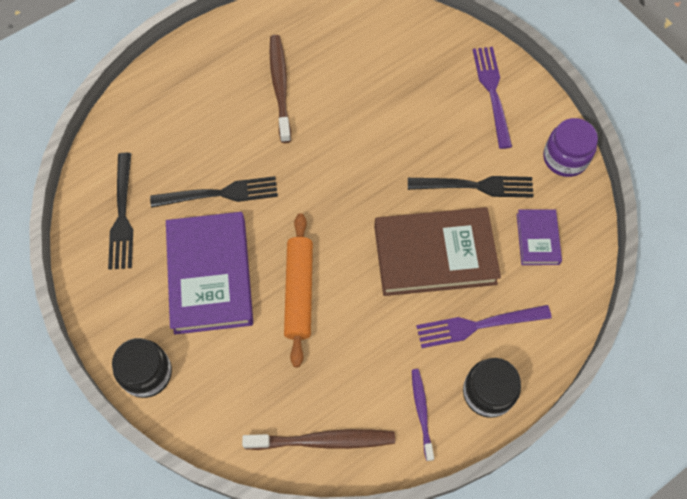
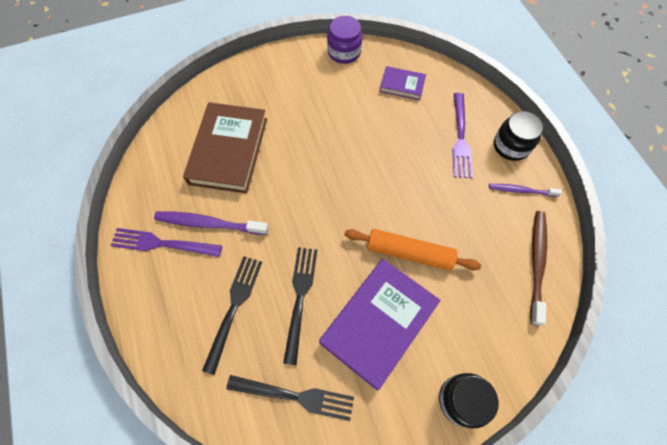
camera: 75 degrees left, 0 degrees up
purple book [166,212,253,335] -> purple book turned 60 degrees counterclockwise [319,259,441,390]
brown toothbrush [270,35,291,143] -> purple toothbrush [154,211,268,235]
brown book [374,207,501,296] -> brown book moved to [183,102,267,194]
black fork [408,176,534,198] -> black fork moved to [202,256,262,375]
purple fork [473,47,512,149] -> purple fork moved to [111,228,222,257]

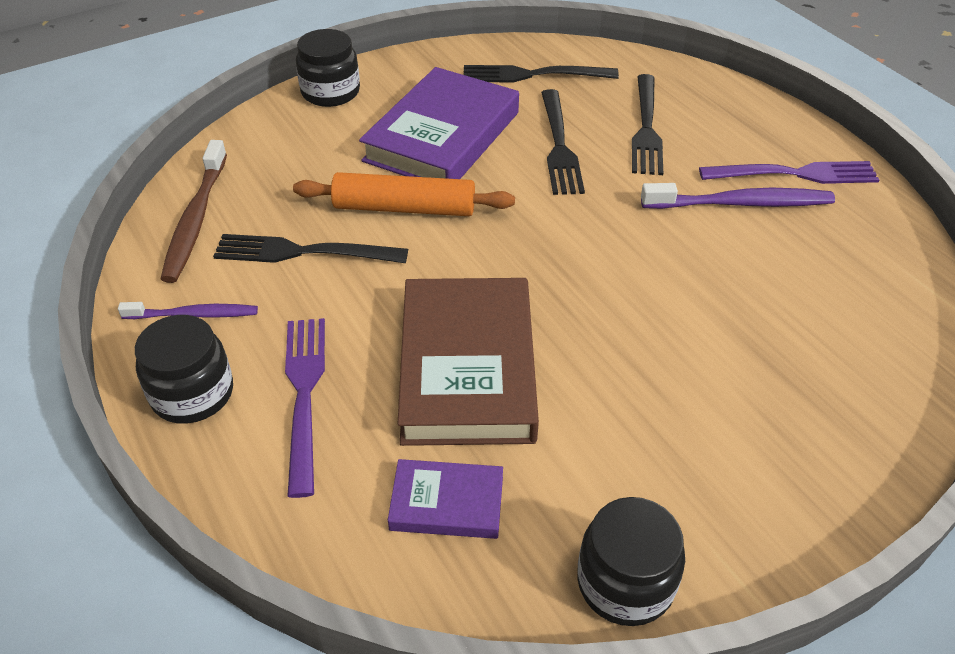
camera: 170 degrees right, 20 degrees down
brown book [183,102,267,194] -> brown book moved to [398,278,539,446]
purple jar [327,16,362,64] -> black jar [577,497,685,626]
none -> black fork [213,234,408,263]

